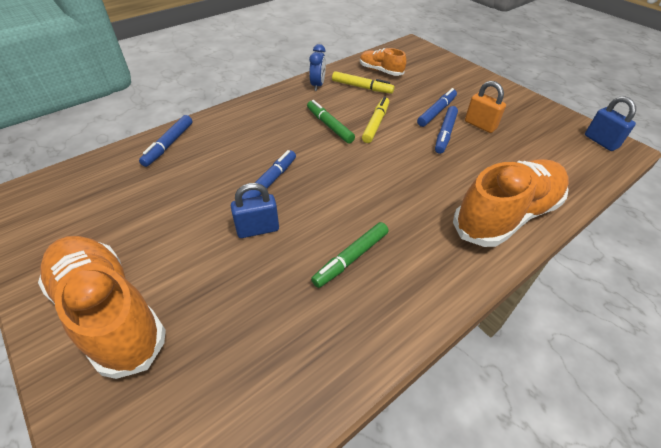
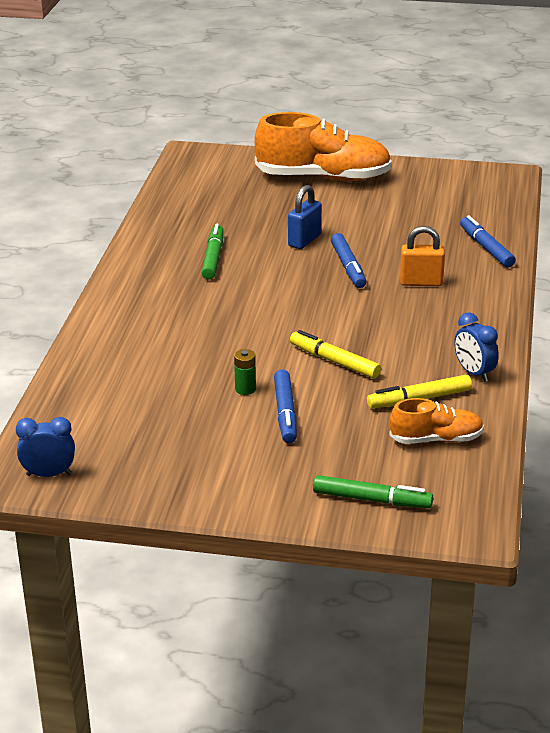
camera: 140 degrees right, 15 degrees down
green marker [307,100,355,143] -> green marker moved to [313,475,433,508]
yellow marker [362,96,389,143] -> yellow marker turned 150 degrees clockwise [290,330,381,379]
blue marker [435,106,458,154] -> green battery [234,349,256,395]
orange shoe [453,159,569,247] -> none
orange padlock [465,81,506,133] -> orange padlock moved to [400,226,445,286]
blue padlock [585,96,636,151] -> blue clock [16,417,75,477]

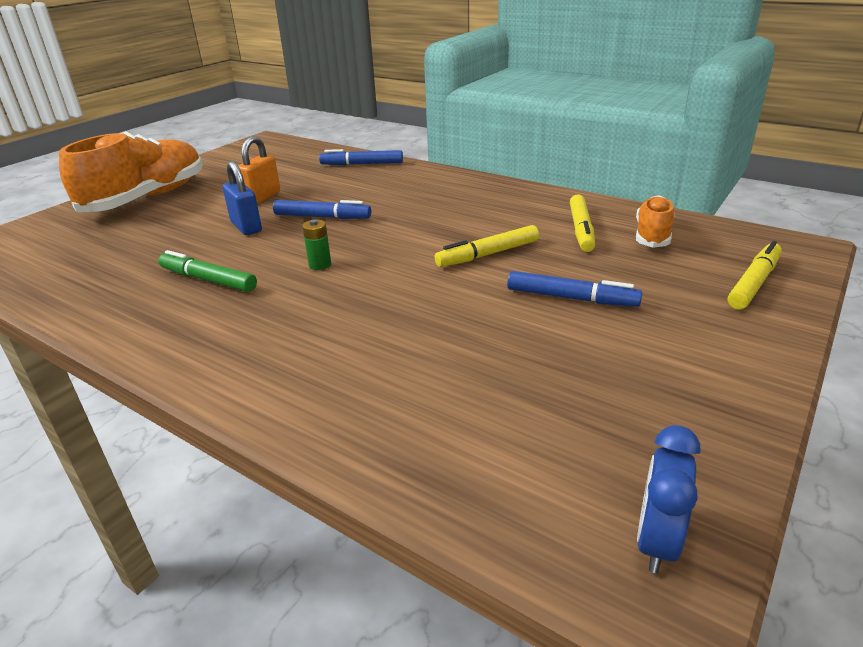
camera: 65 degrees left, 0 degrees up
green battery [234,349,256,395] -> green battery moved to [302,219,331,270]
green marker [313,475,433,508] -> yellow marker [728,241,782,309]
orange padlock [400,226,445,286] -> orange padlock moved to [238,136,280,204]
blue clock [454,312,499,382] -> none

